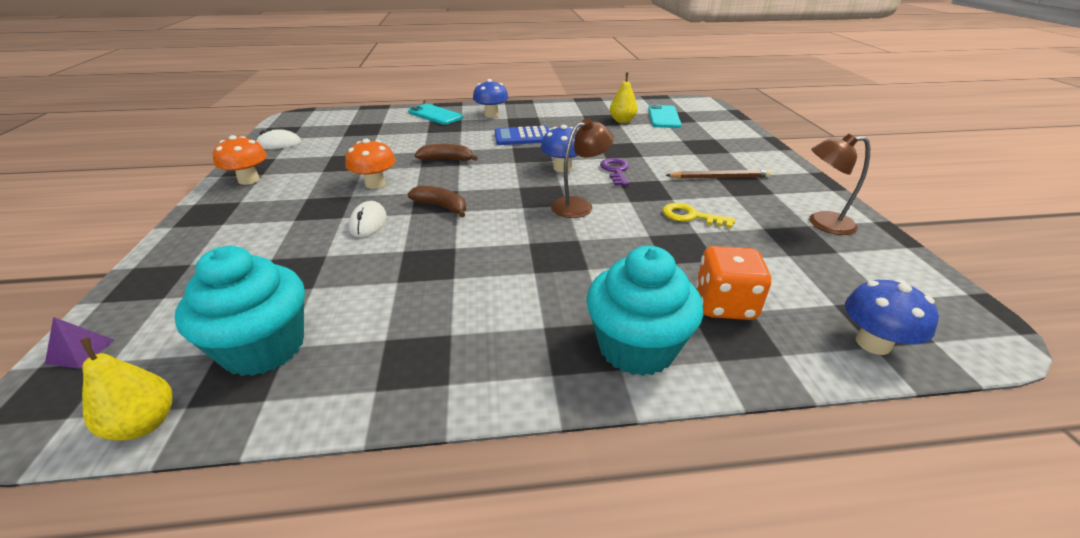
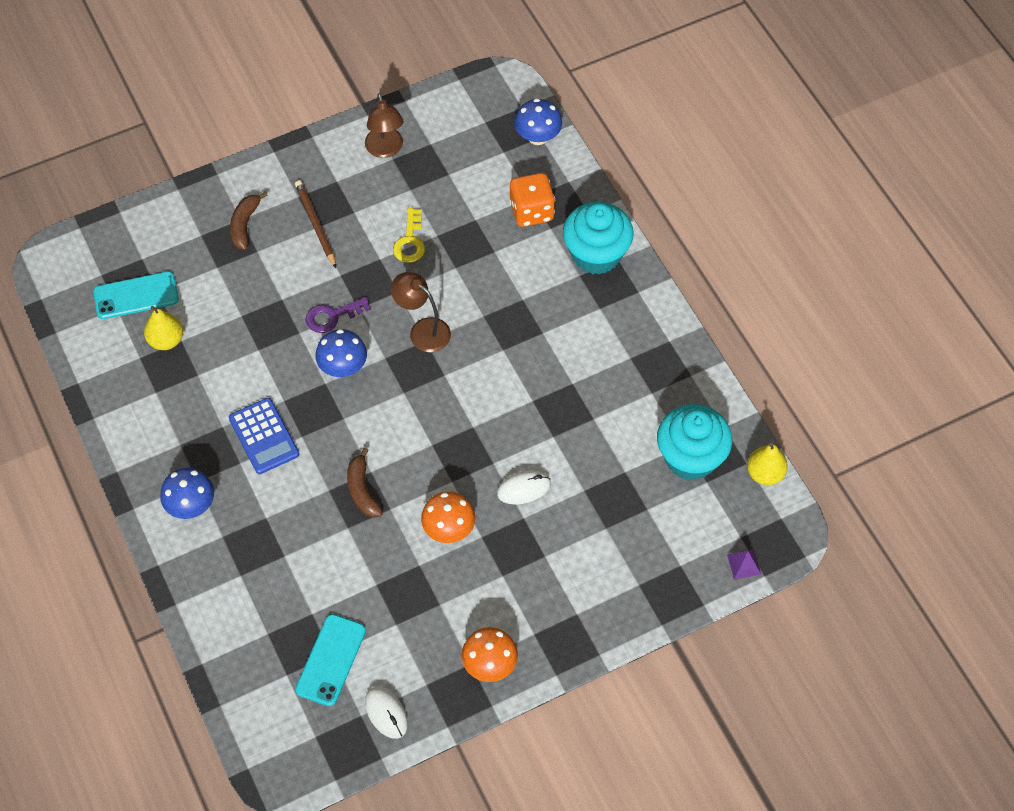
camera: 110 degrees left, 25 degrees up
turquoise phone [408,104,463,125] -> turquoise phone moved to [295,614,366,706]
brown banana [408,186,466,217] -> brown banana moved to [230,192,267,250]

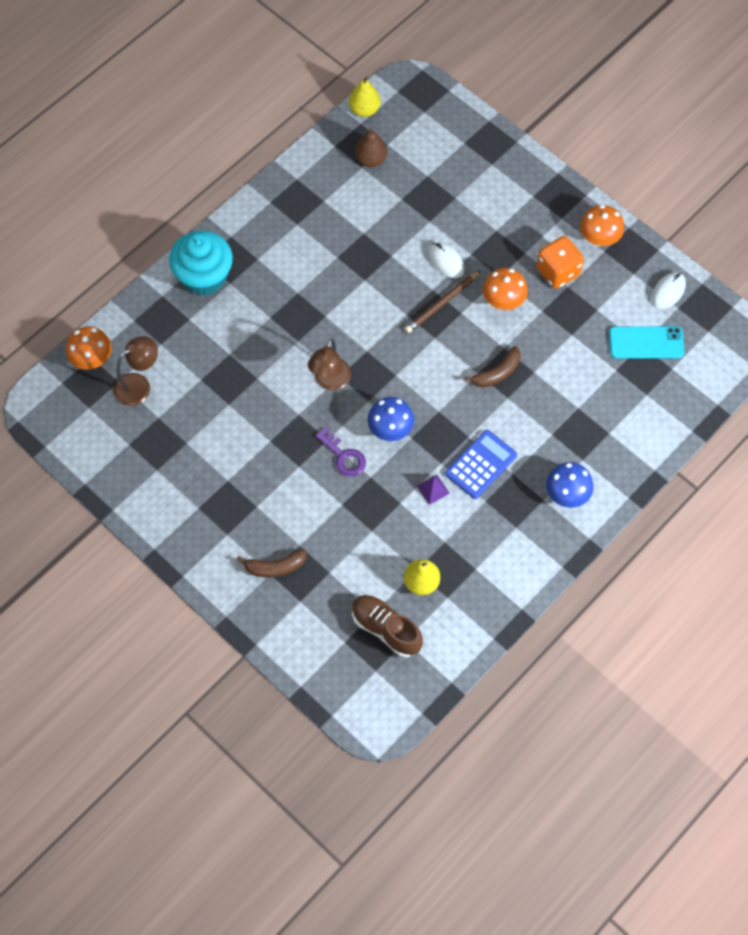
camera: 110 degrees left, 5 degrees up
turquoise phone [93,271,179,319] -> brown shoe [352,595,423,657]
brown pencil [295,180,336,268] -> brown pencil moved to [405,270,481,333]
brown lamp [365,93,404,158] -> brown lamp moved to [113,336,158,406]
yellow key [393,208,425,263] -> none
orange dice [509,173,555,227] -> orange dice moved to [536,236,584,289]
blue mushroom [514,98,562,145] -> orange mushroom [66,326,112,370]
turquoise cupcake [657,404,732,481] -> brown pear [355,128,387,167]
purple pyramid [727,549,761,580] -> purple pyramid moved to [417,475,450,505]

